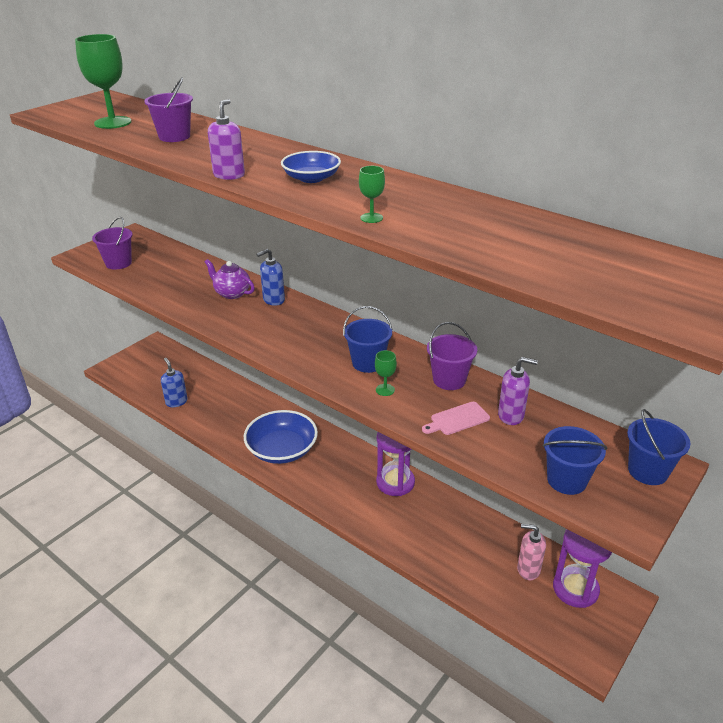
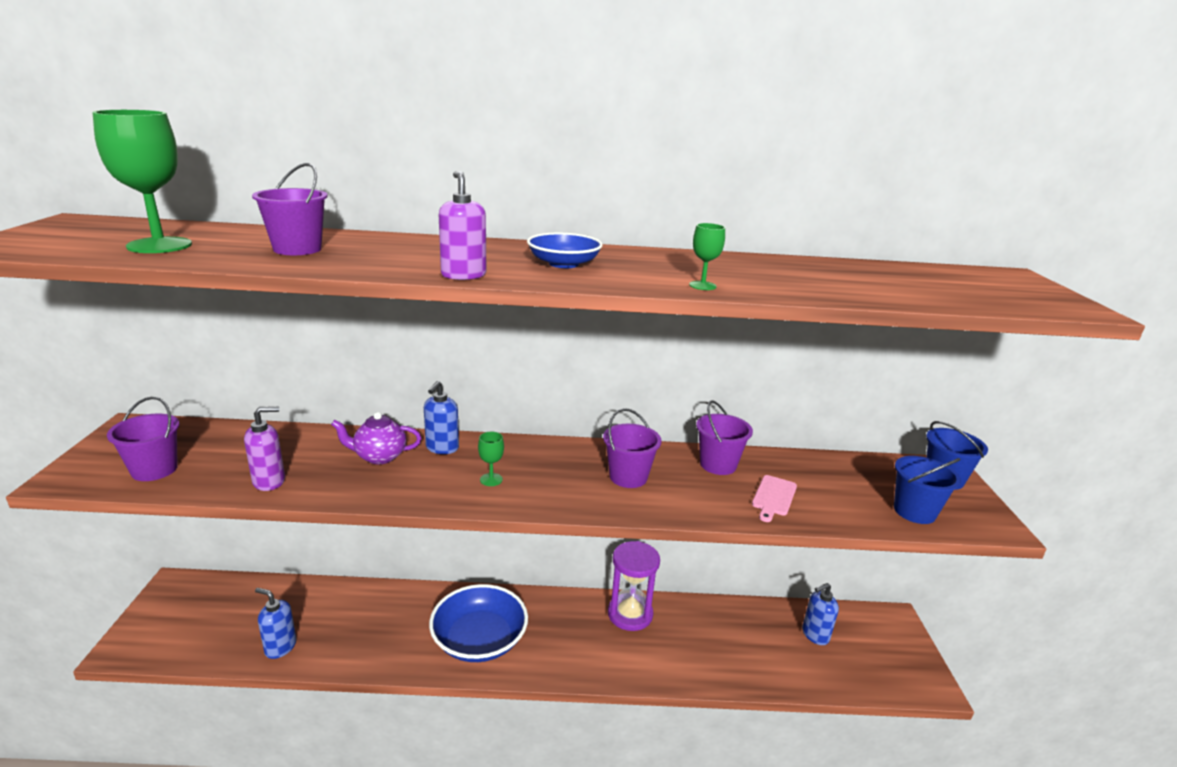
camera: 40 degrees left, 10 degrees down
blue bucket [343,306,393,373] -> purple bucket [603,408,662,488]
green goblet [375,350,397,396] -> green goblet moved to [478,432,504,486]
purple soap dispenser [498,357,538,425] -> purple soap dispenser moved to [244,406,285,491]
pink soap dispenser [517,524,546,580] -> blue soap dispenser [802,583,839,645]
purple hourglass [553,529,612,608] -> none

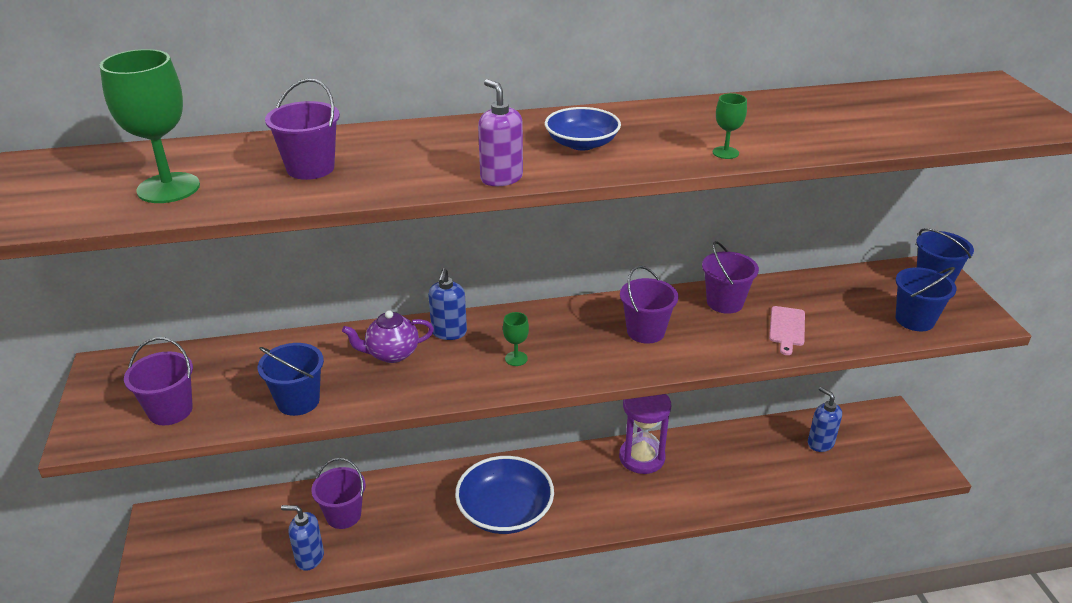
camera: 10 degrees left, 10 degrees up
purple soap dispenser [244,406,285,491] -> blue bucket [258,343,324,416]
blue soap dispenser [802,583,839,645] -> blue soap dispenser turned 90 degrees clockwise [808,387,842,452]
none -> purple bucket [311,458,366,529]

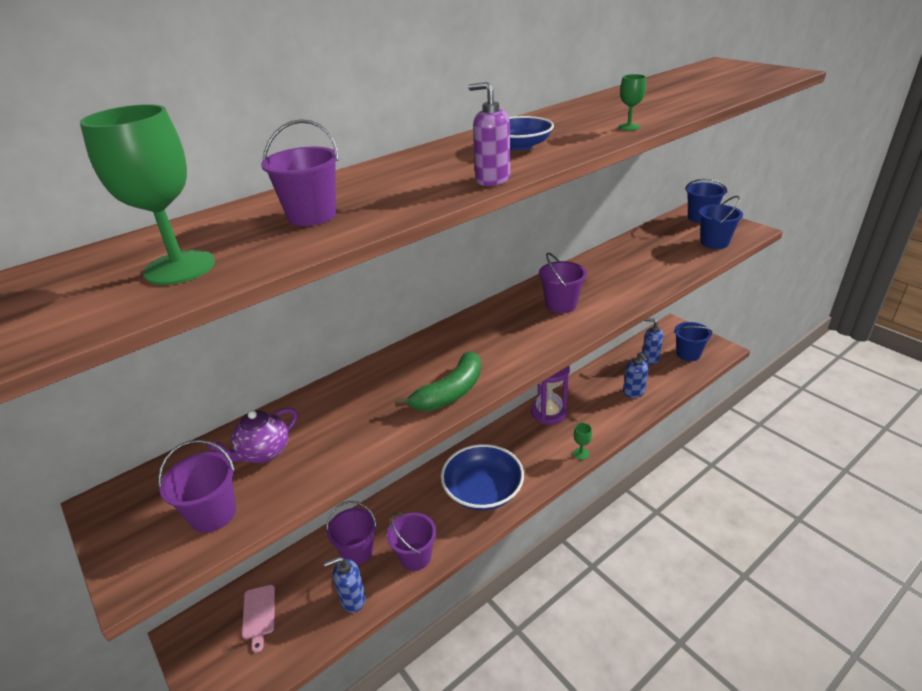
camera: 25 degrees left, 0 degrees up
blue bucket [258,343,324,416] -> blue bucket moved to [674,322,713,361]
purple teapot [342,310,434,363] -> purple teapot moved to [207,408,298,463]
blue soap dispenser [428,268,467,340] -> blue soap dispenser moved to [623,352,649,398]
green goblet [503,312,529,366] -> green goblet moved to [573,423,592,460]
purple bucket [702,241,759,314] -> purple bucket moved to [387,513,436,571]
pink cutting board [769,306,805,355] -> pink cutting board moved to [242,585,275,653]
none -> green banana [395,351,481,411]

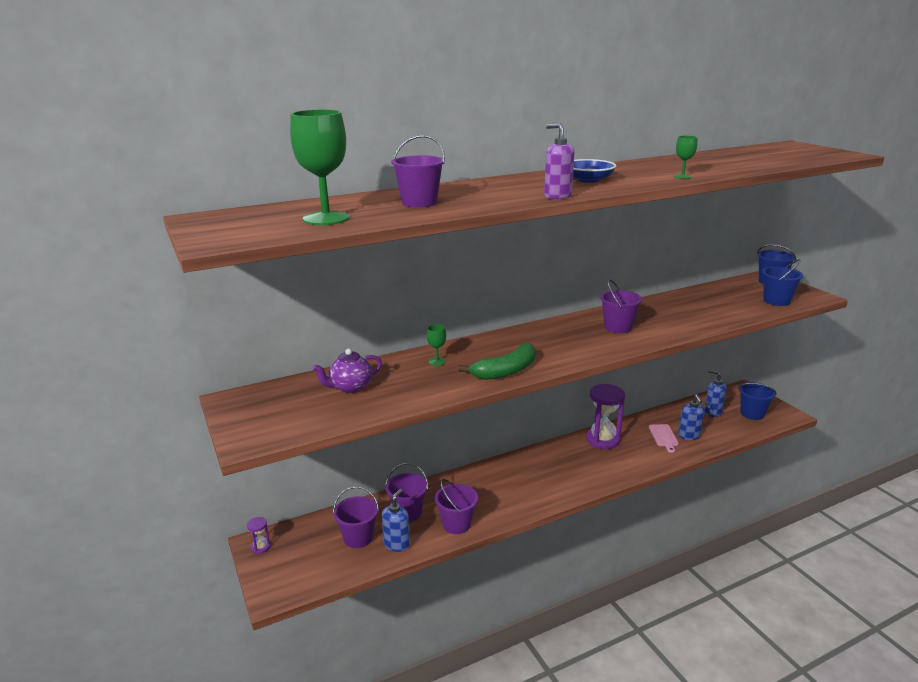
camera: 10 degrees right, 10 degrees down
purple bucket [158,440,236,533] -> purple bucket moved to [333,486,379,548]
pink cutting board [242,585,275,653] -> pink cutting board moved to [649,424,679,453]
blue soap dispenser [324,557,366,613] -> blue soap dispenser turned 120 degrees clockwise [382,489,410,552]
blue bowl [441,444,524,511] -> none
green goblet [573,423,592,460] -> green goblet moved to [427,324,446,366]
none -> purple hourglass [247,517,271,554]

